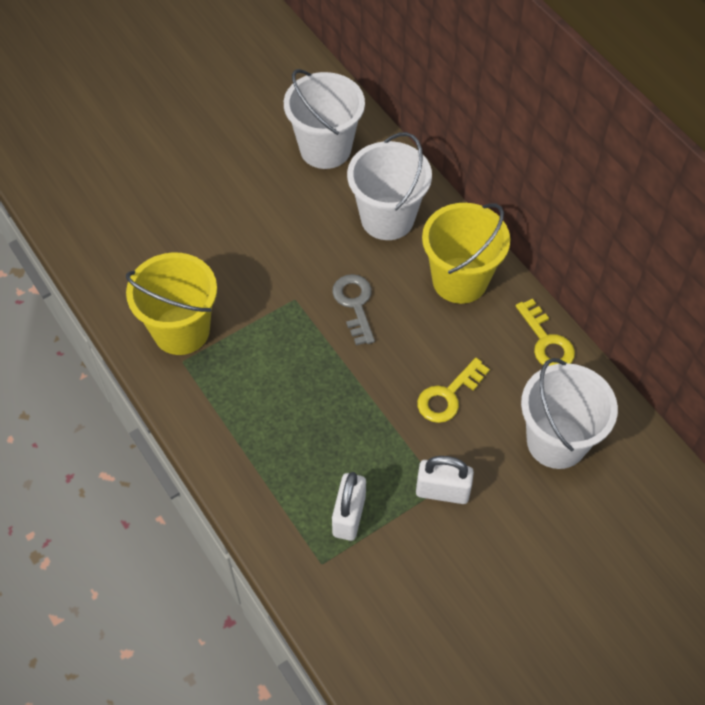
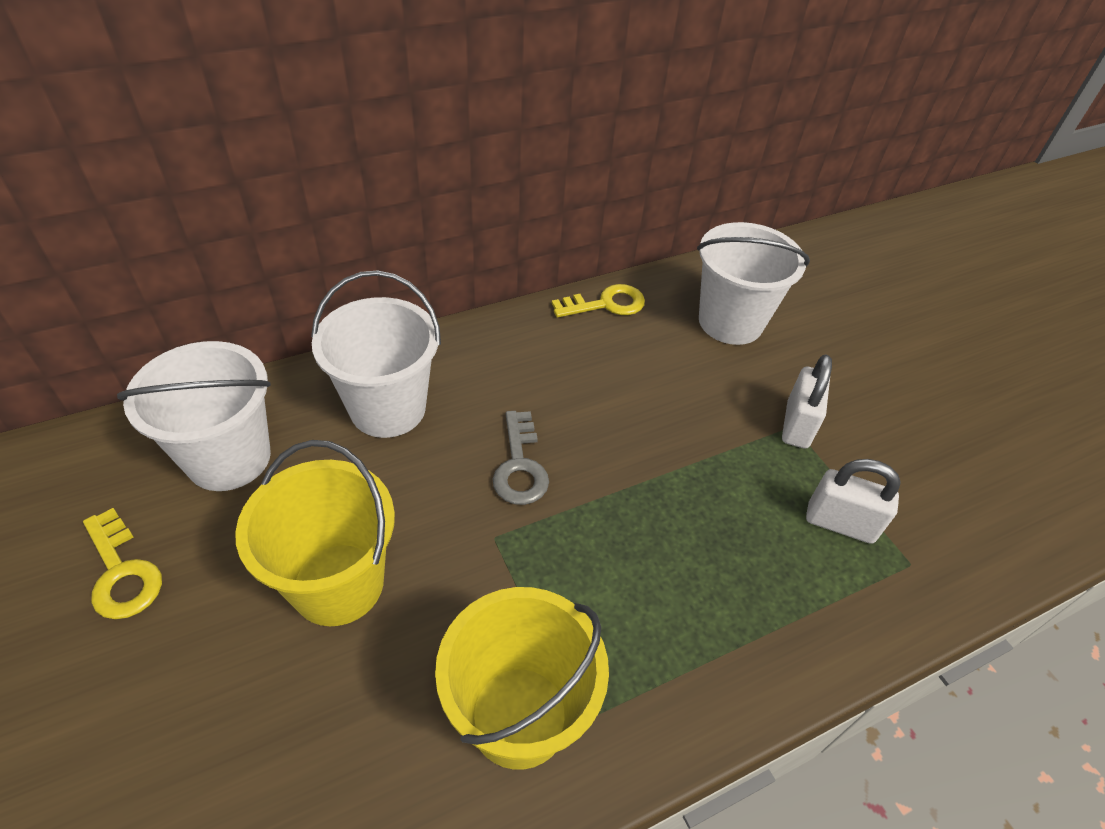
camera: 85 degrees left, 10 degrees down
grey key [332,274,375,345] -> grey key turned 90 degrees counterclockwise [493,411,549,505]
yellow key [417,358,490,423] -> yellow key moved to [83,508,162,619]
yellow bucket [422,203,510,304] -> yellow bucket moved to [235,440,395,626]

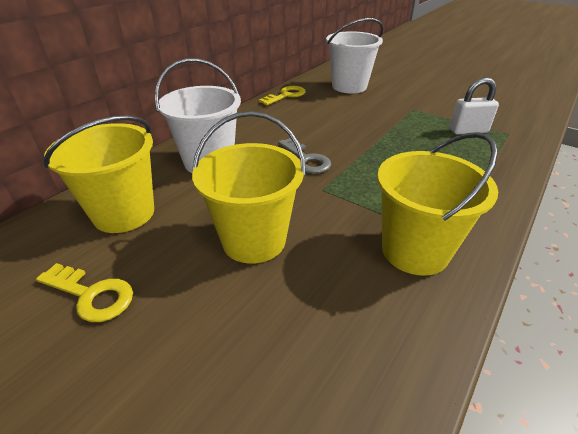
camera: 25 degrees left, 10 degrees down
white bucket [117,341,271,491] -> yellow bucket [44,116,154,233]
white padlock [782,354,832,448] -> none

